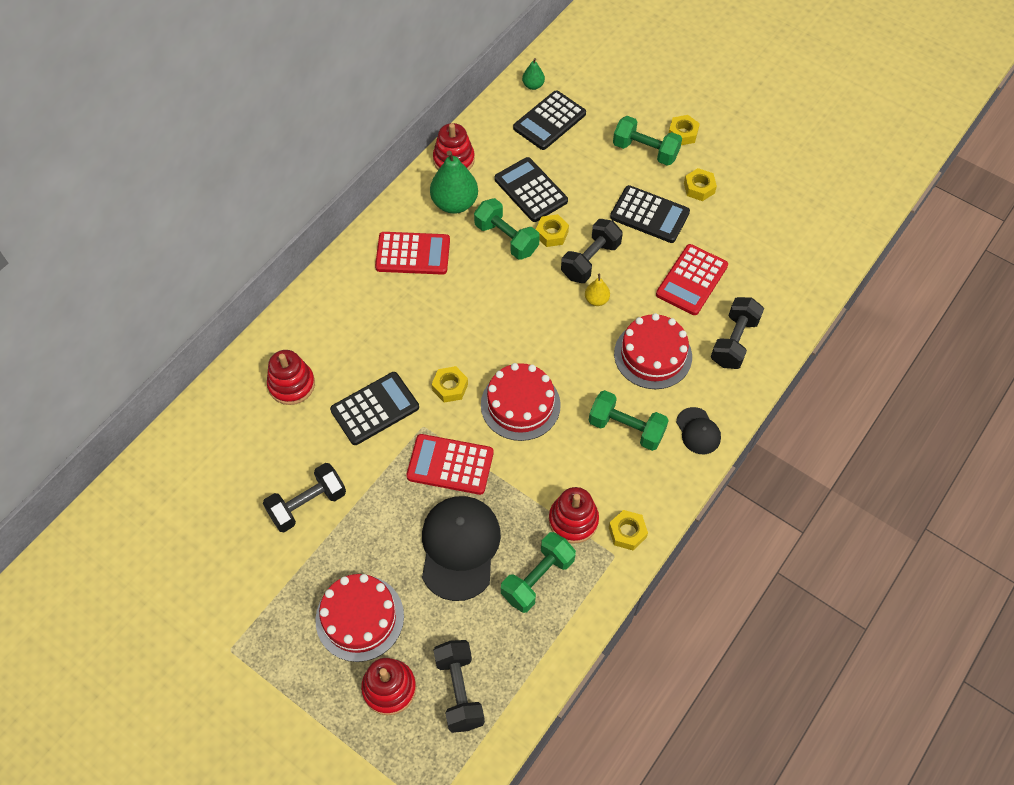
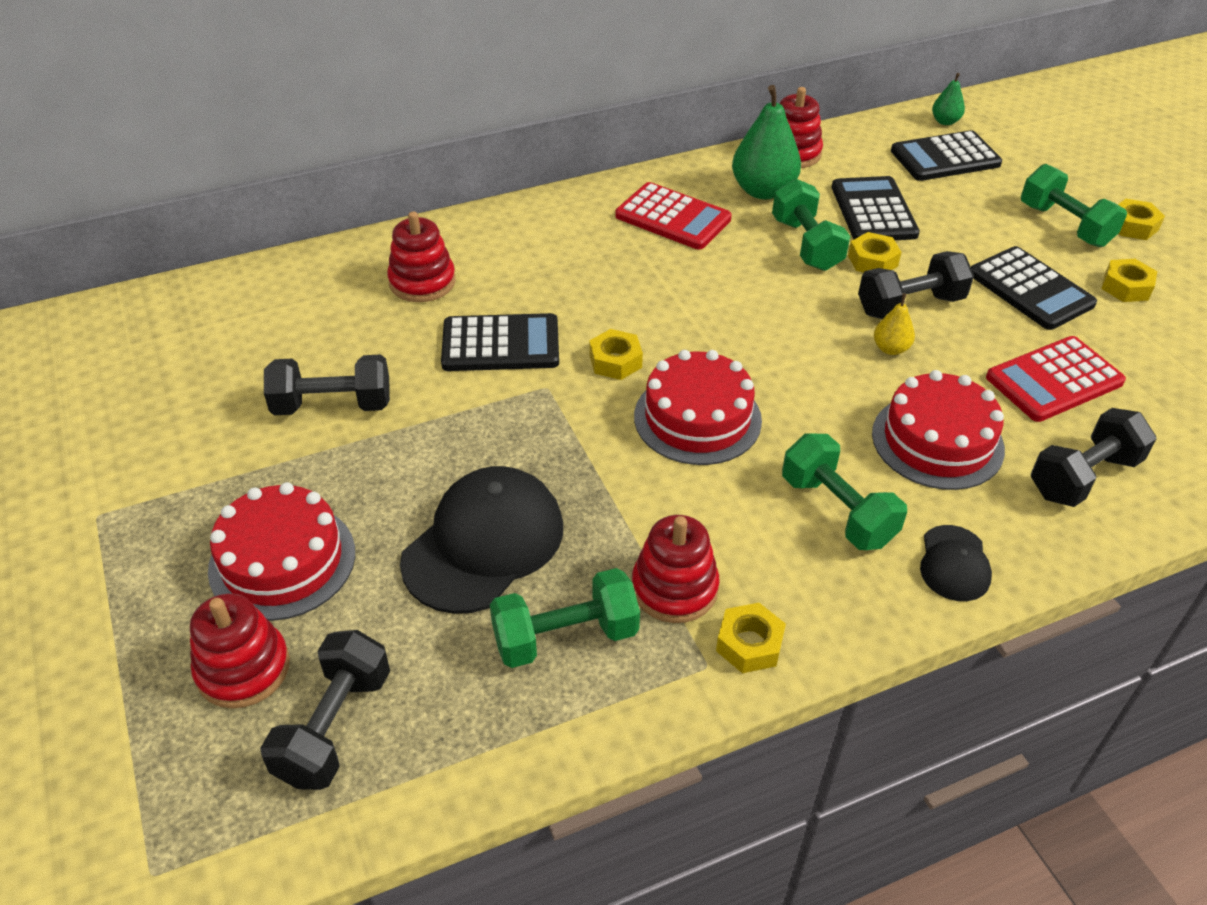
camera: 30 degrees right, 15 degrees down
red calculator [406,434,494,495] -> none

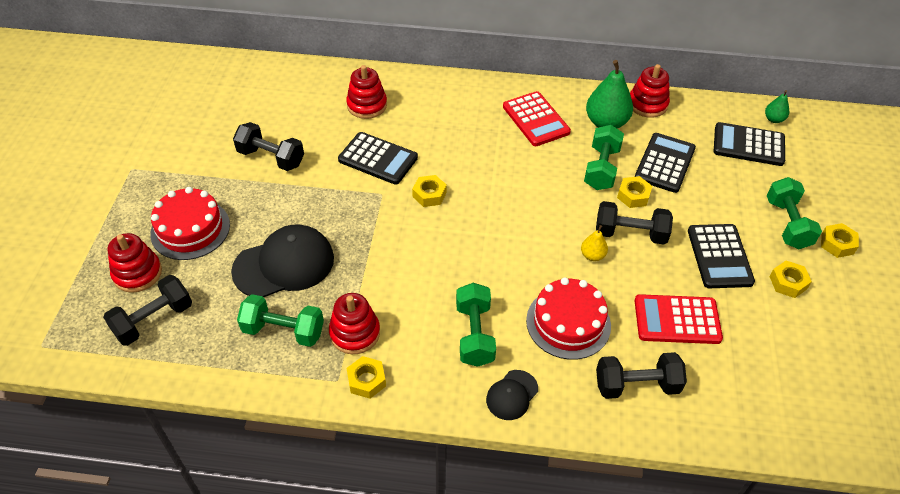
camera: 30 degrees right, 5 degrees up
red cake [634,350,762,465] -> none

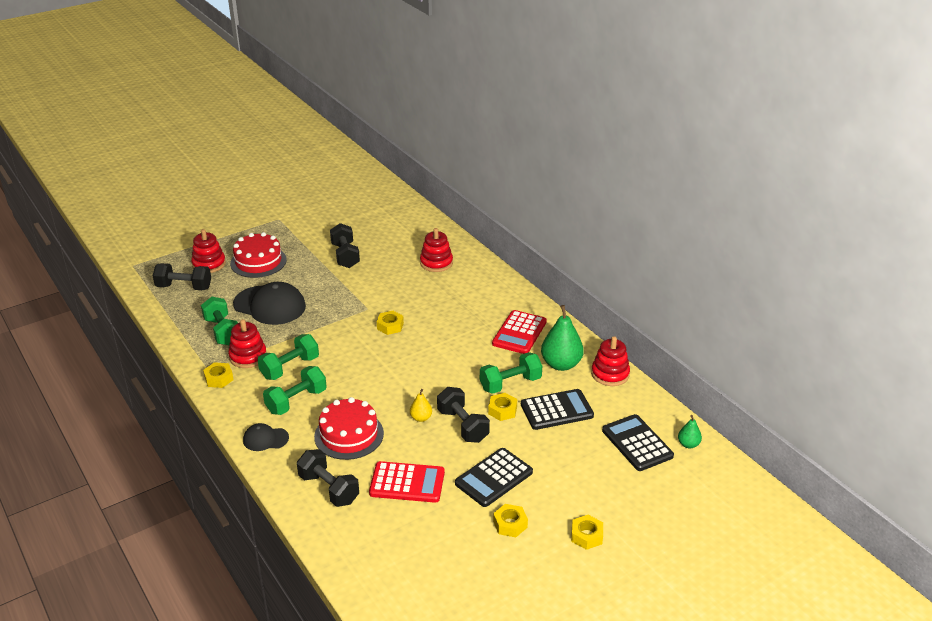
camera: 50 degrees right, 15 degrees down
black calculator [338,132,418,185] -> none
red calculator [635,294,723,344] -> red calculator turned 135 degrees clockwise [369,461,445,503]
green dumbbell [767,177,822,249] -> green dumbbell moved to [257,334,319,380]

